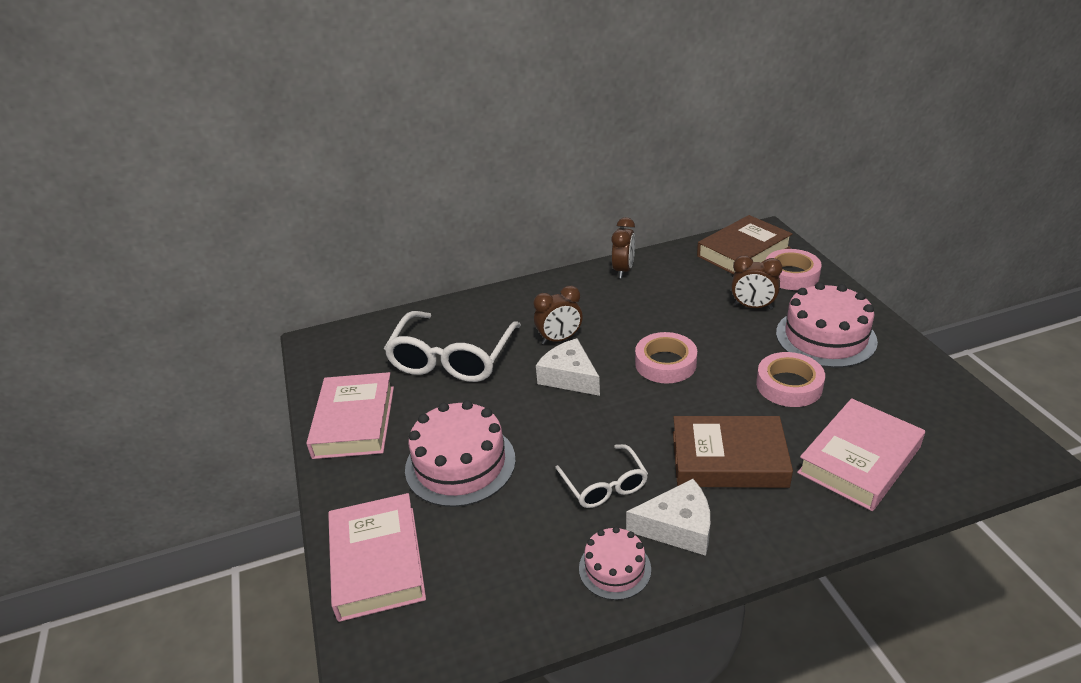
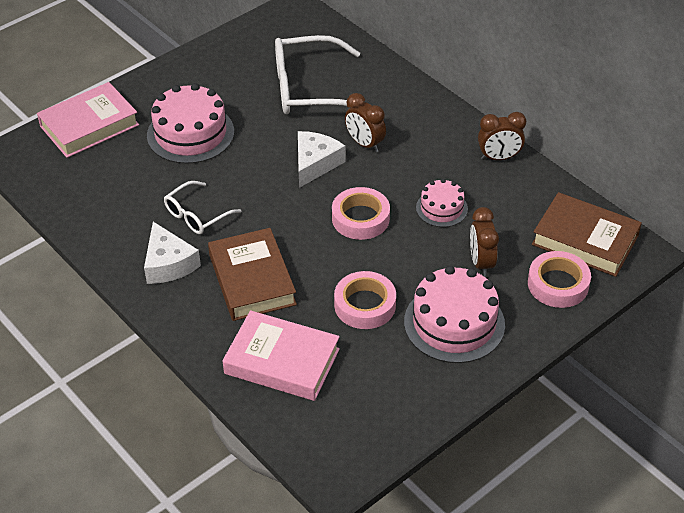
camera: 65 degrees right, 10 degrees up
pink book [306,372,394,459] -> none
pink cake [579,527,651,600] -> pink cake moved to [416,179,468,227]

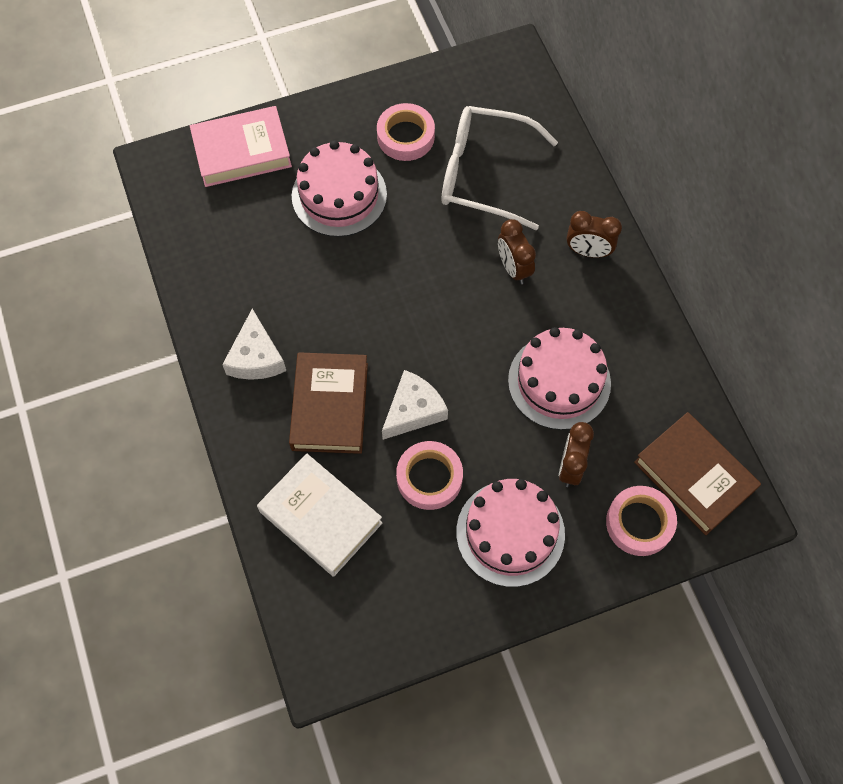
camera: 20 degrees right, 20 degrees up
white glasses [164,181,241,234] -> none
pink book [222,310,340,401] -> white book [257,453,382,576]
white cheese [298,131,346,188] -> white cheese moved to [382,370,448,440]
pink tape [332,187,390,240] -> pink tape moved to [377,103,435,161]
pink cake [416,179,468,227] -> pink cake [508,327,611,430], size x1.79
brown clock [478,112,526,160] -> brown clock moved to [567,211,622,258]

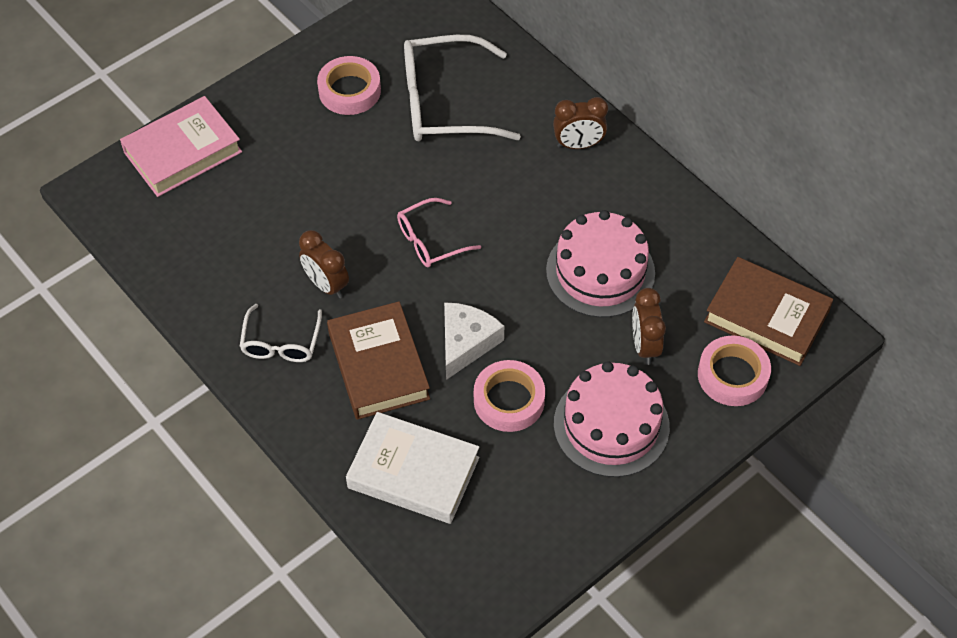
camera: 20 degrees left, 10 degrees down
white cheese [222,309,286,380] -> white glasses [239,304,322,362]
pink cake [292,141,387,237] -> none
brown clock [498,219,536,284] -> brown clock moved to [299,230,349,298]
none -> pink glasses [397,198,481,267]

